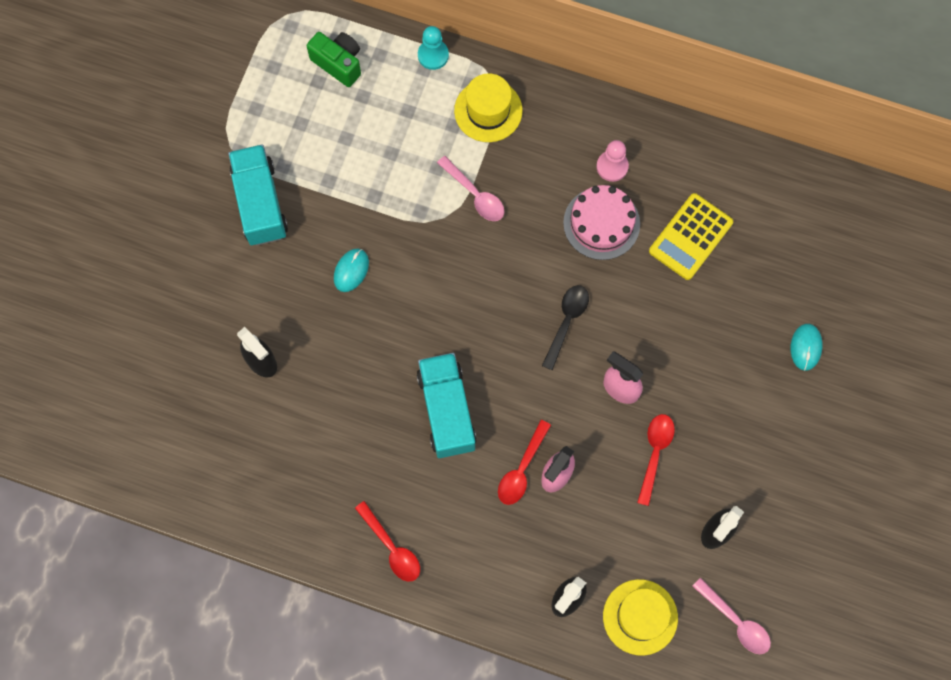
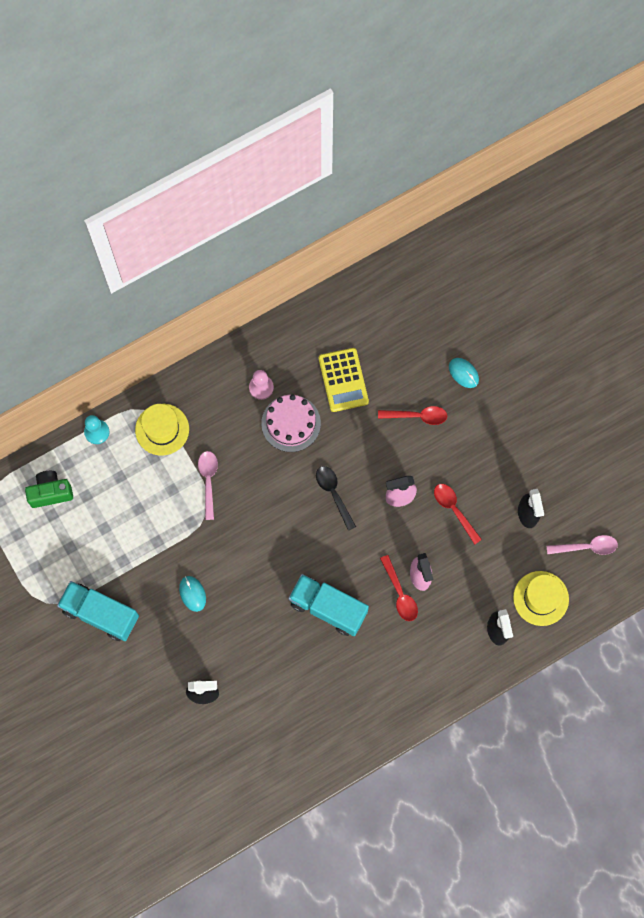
camera: 50 degrees left, 0 degrees up
red spoon [355,501,420,582] -> red spoon moved to [378,406,447,425]
pink spoon [437,156,505,221] -> pink spoon turned 90 degrees counterclockwise [198,451,218,520]

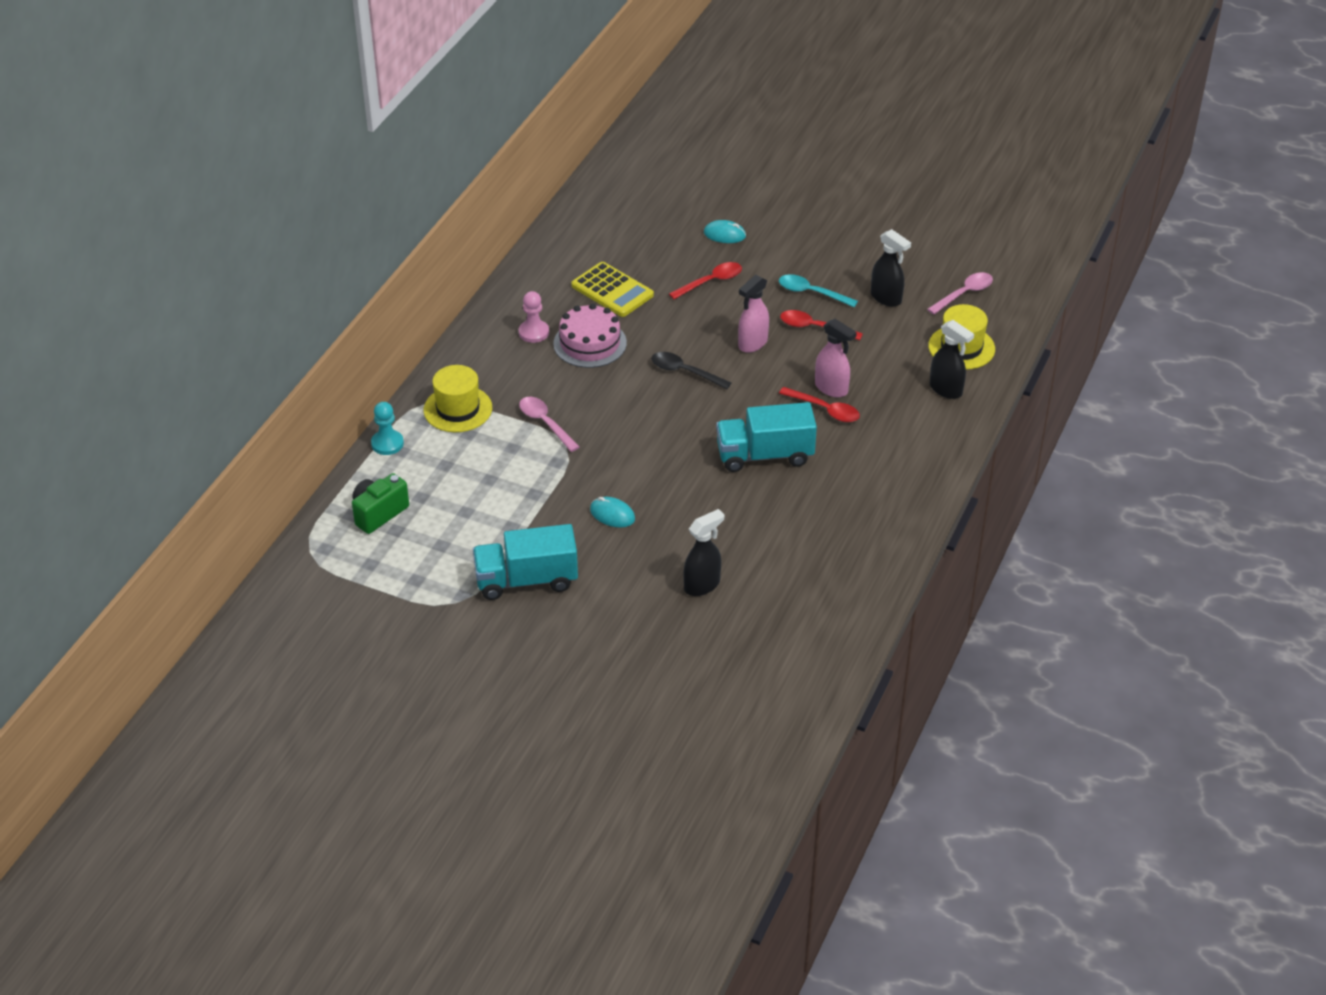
camera: 35 degrees left, 30 degrees down
none -> turquoise spoon [779,274,858,307]

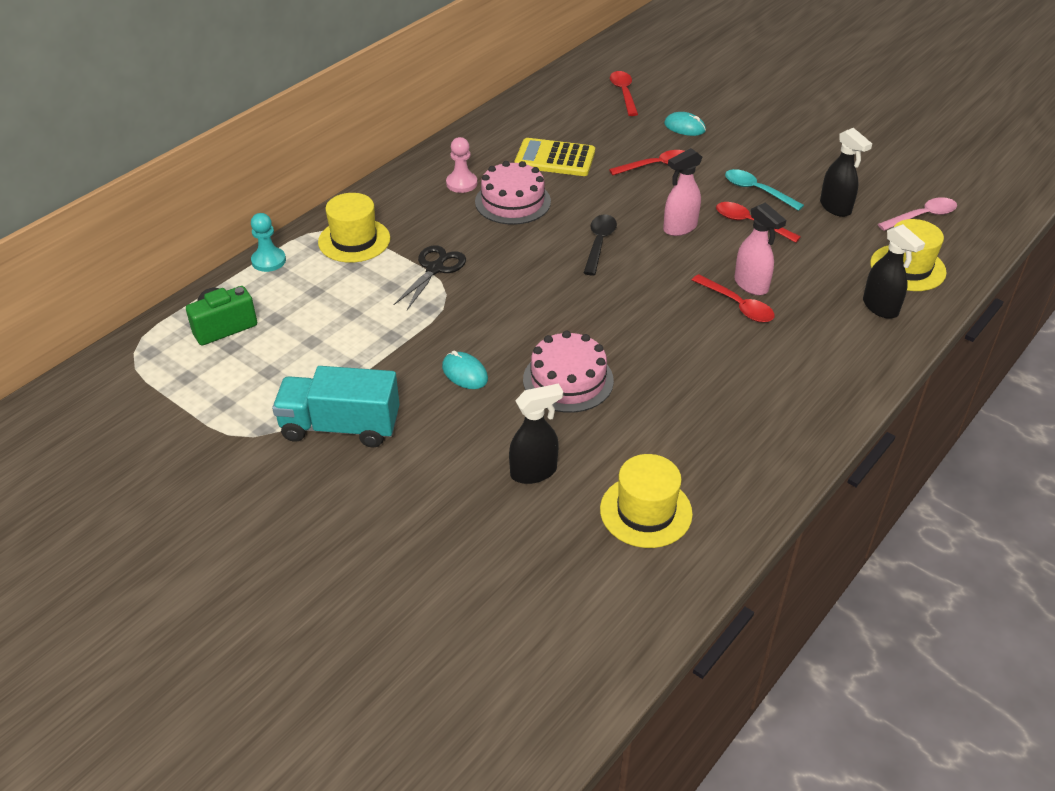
camera: 15 degrees right, 0 degrees up
pink spoon [519,397,580,452] -> black scissors [393,245,466,310]
yellow calculator [571,262,654,317] -> yellow calculator turned 135 degrees clockwise [514,138,595,176]
black spoon [651,352,731,389] -> black spoon turned 60 degrees clockwise [584,215,617,275]
turquoise truck [716,402,817,472] -> none
none -> pink cake [523,331,614,413]
none -> yellow hat [600,454,693,548]
none -> red spoon [610,71,638,116]

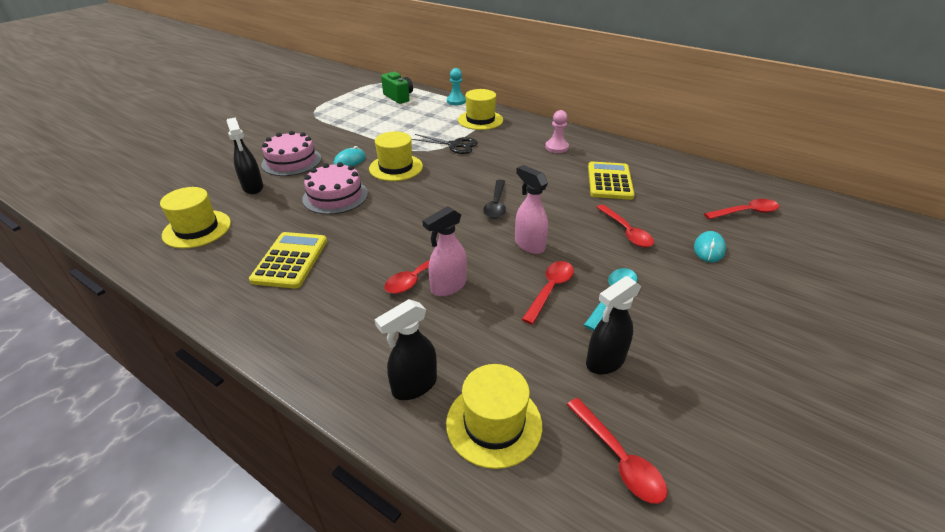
camera: 85 degrees right, 5 degrees down
turquoise truck [272,366,400,447] -> none
pink cake [475,161,551,225] -> pink cake moved to [261,131,321,176]
black spoon [584,215,617,275] -> black spoon turned 90 degrees clockwise [483,180,506,219]
pink spoon [878,197,957,231] -> red spoon [567,398,667,504]
none -> yellow calculator [249,232,327,289]
none -> yellow hat [369,131,423,181]

